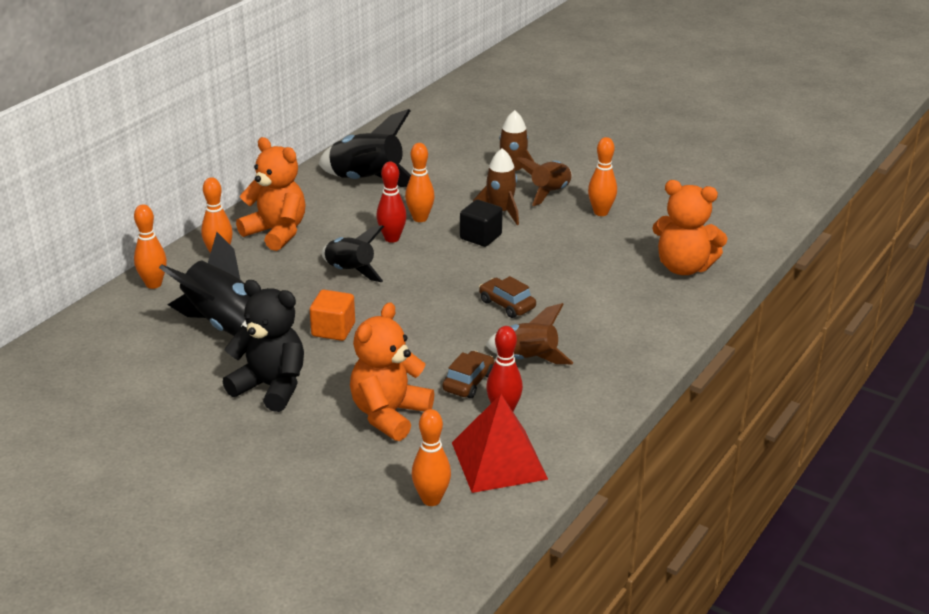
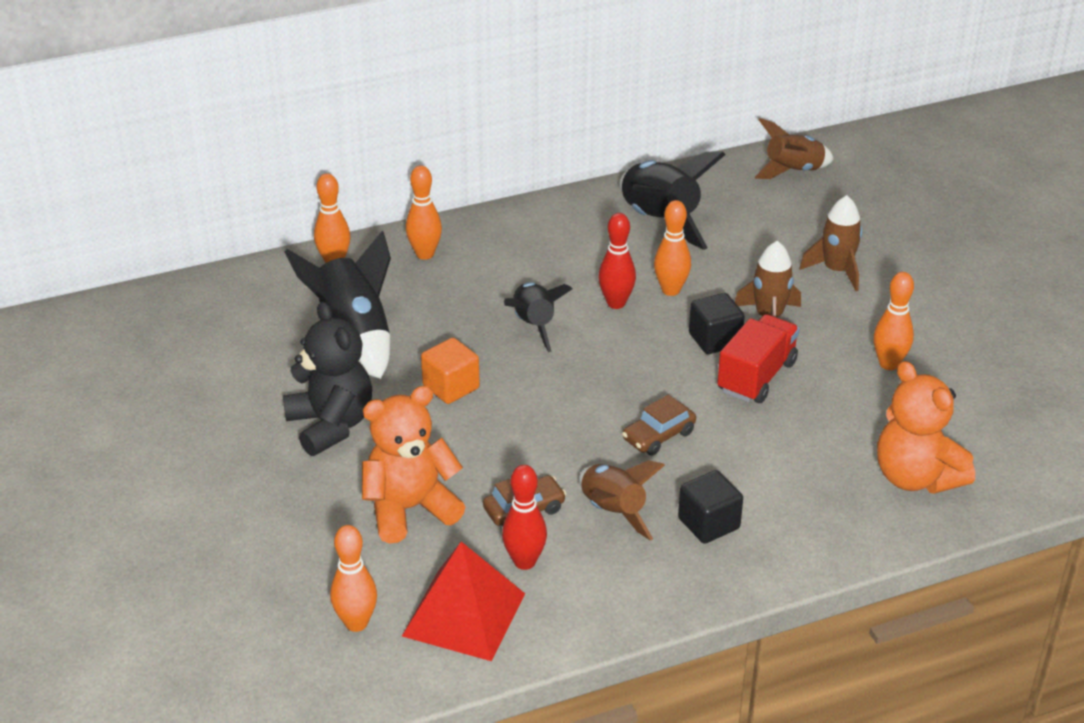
camera: 35 degrees right, 5 degrees up
orange teddy bear [236,137,305,251] -> none
brown car [479,276,536,318] -> brown car turned 120 degrees counterclockwise [622,395,696,456]
brown rocket [517,157,572,206] -> brown rocket moved to [754,118,834,179]
none -> black cube [678,470,743,544]
none -> red truck [717,314,799,403]

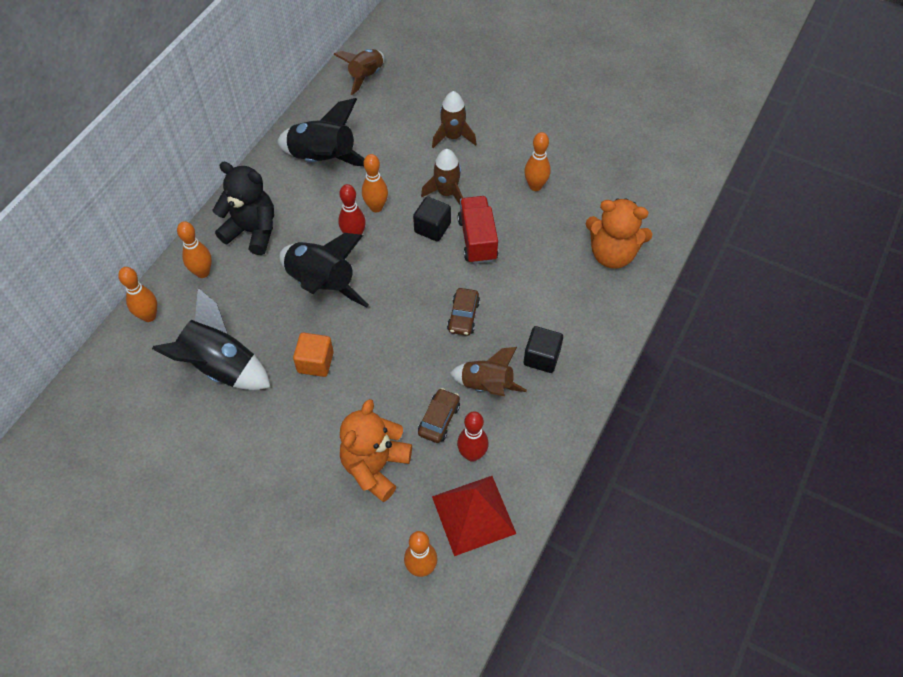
camera: 40 degrees left, 20 degrees up
black teddy bear [283,301,372,456] -> black teddy bear moved to [212,162,274,255]
black rocket [504,282,573,352] -> black rocket [279,233,369,307], size x1.52

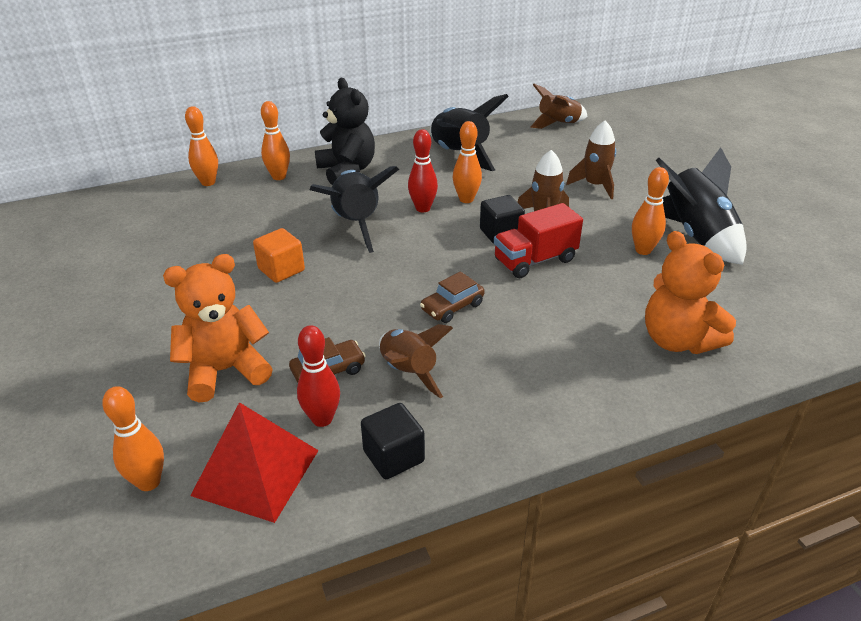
camera: 40 degrees right, 20 degrees down
black rocket [152,288,271,390] -> black rocket moved to [656,147,747,265]
red truck [457,196,498,264] -> red truck turned 150 degrees counterclockwise [494,203,583,278]
black cube [524,326,563,373] -> black cube moved to [361,403,425,479]

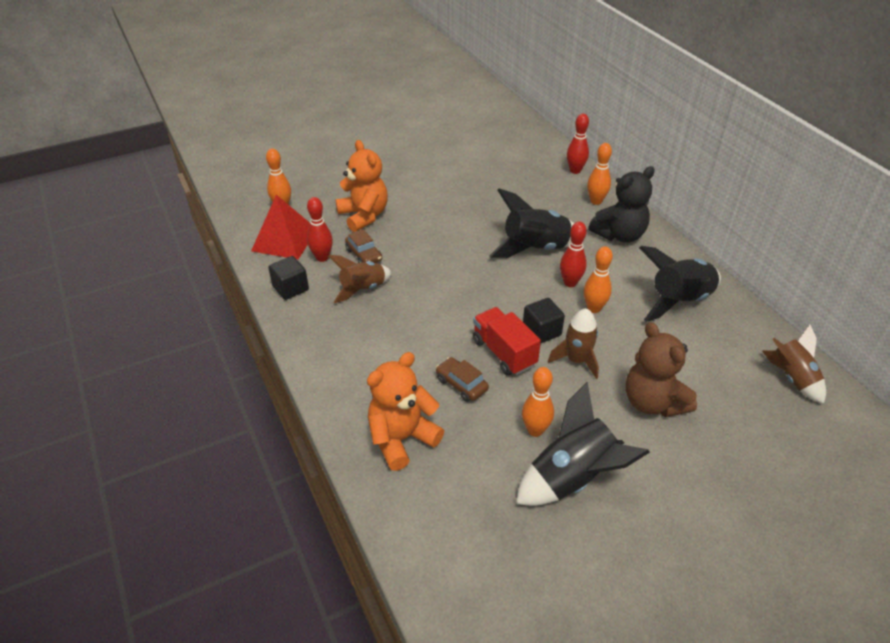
camera: 85 degrees right, 5 degrees up
orange bowling pin [185,106,218,186] -> red bowling pin [567,114,589,174]
orange cube [253,228,305,283] -> none
brown car [420,272,485,323] -> brown car moved to [436,357,489,402]
brown rocket [566,121,616,199] -> brown teddy bear [625,322,697,417]

